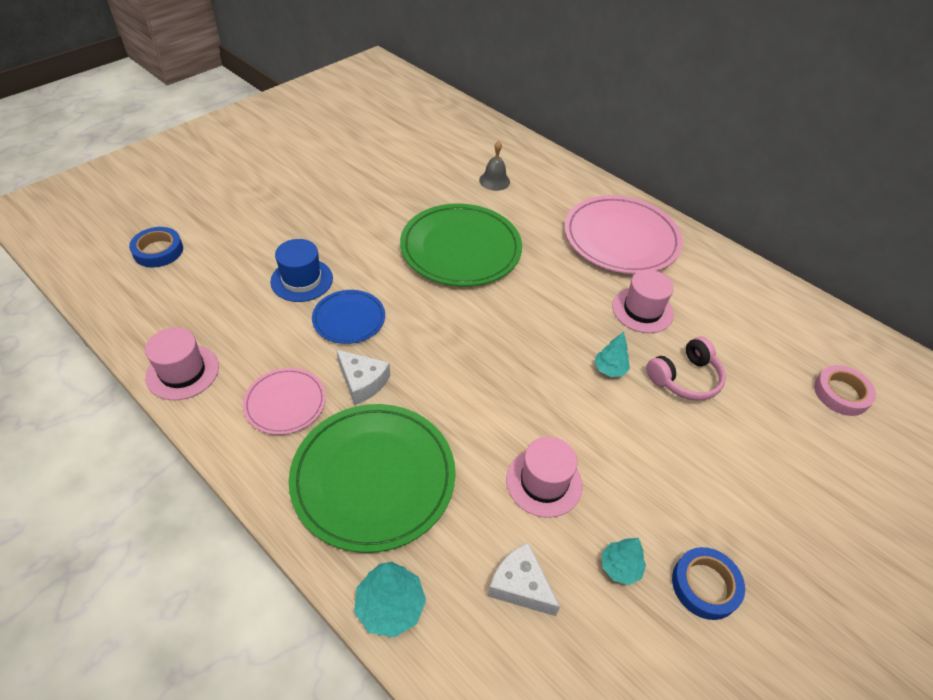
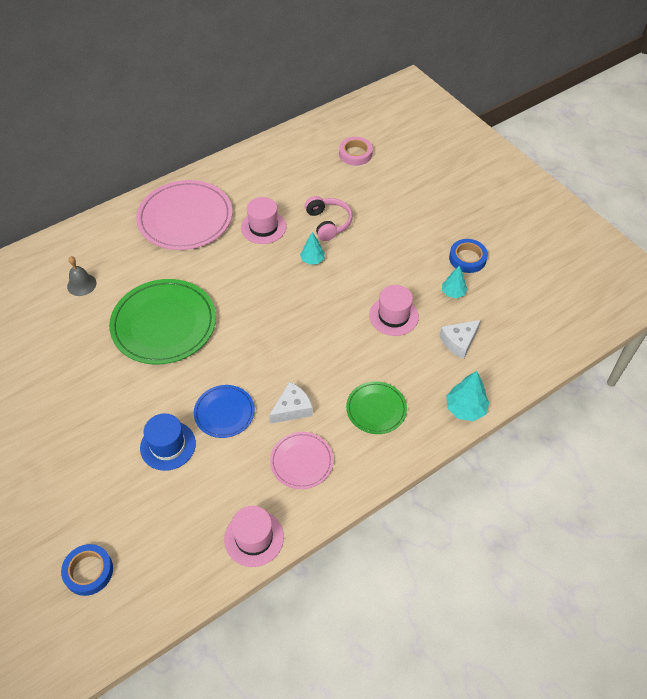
camera: 75 degrees left, 5 degrees up
green plate [289,404,456,553] -> green plate [346,381,407,434], size x0.53

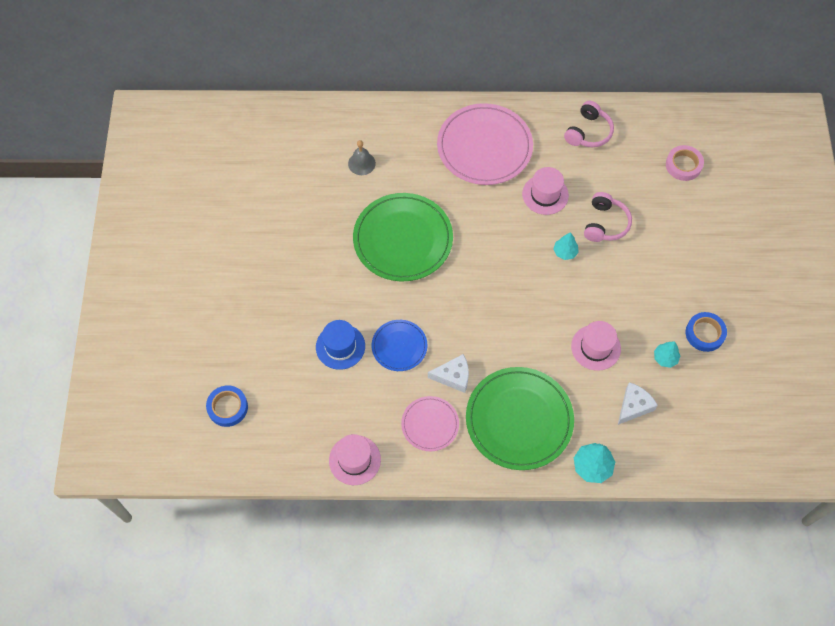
camera: 35 degrees right, 10 degrees up
green plate [346,381,407,434] -> green plate [466,367,574,470], size x1.87
white cheese [440,320,481,359] -> white cheese turned 135 degrees clockwise [618,382,658,425]
none -> pink headphones [564,101,614,147]

